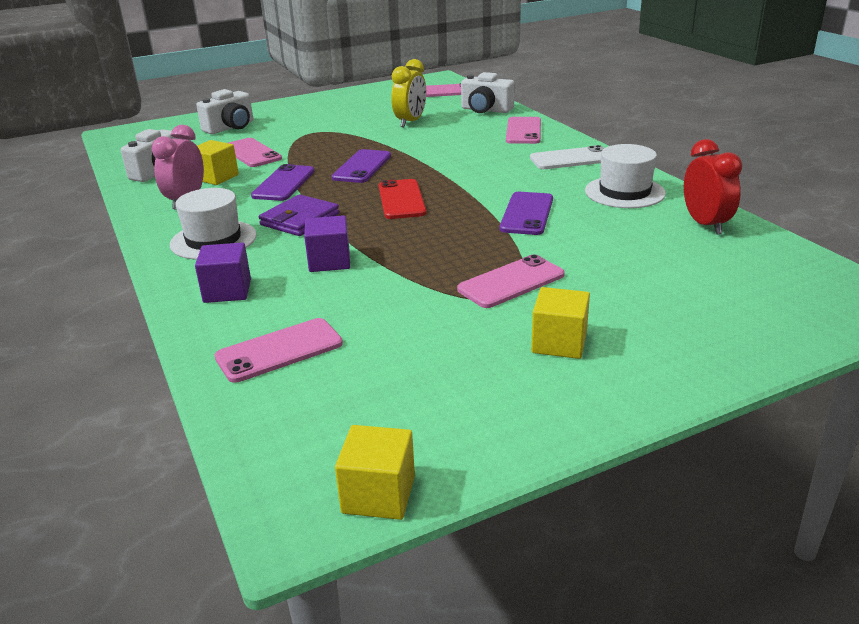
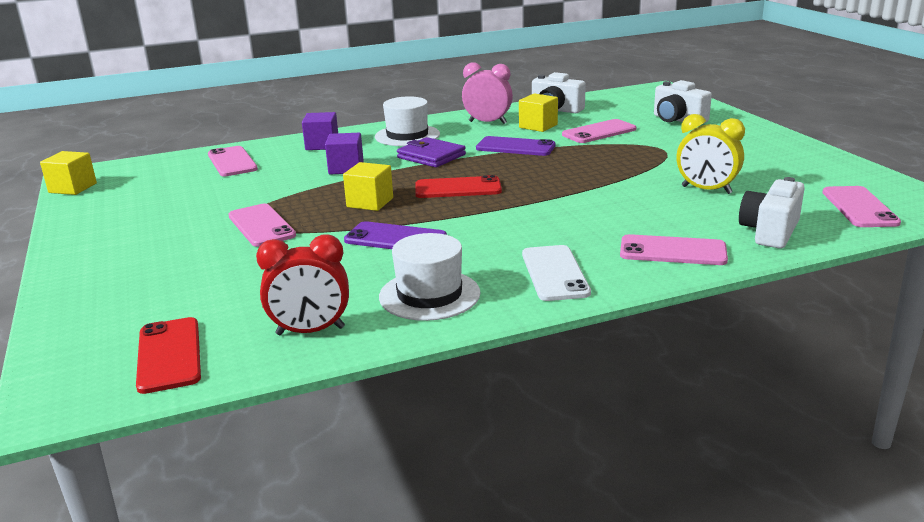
camera: 95 degrees right, 5 degrees down
purple phone [332,149,391,183] -> none
yellow cube [531,287,590,359] -> yellow cube moved to [343,162,393,211]
none -> red phone [136,317,201,394]

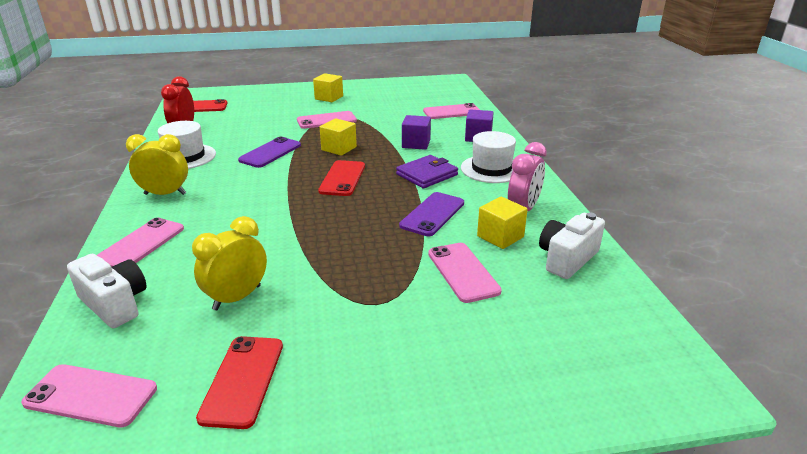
camera: 100 degrees right, 5 degrees up
yellow cube [40,151,97,195] -> yellow cube moved to [313,73,343,102]
white phone [522,245,591,301] -> yellow clock [126,134,188,195]
white camera [654,80,712,124] -> none
none -> red phone [196,336,283,429]

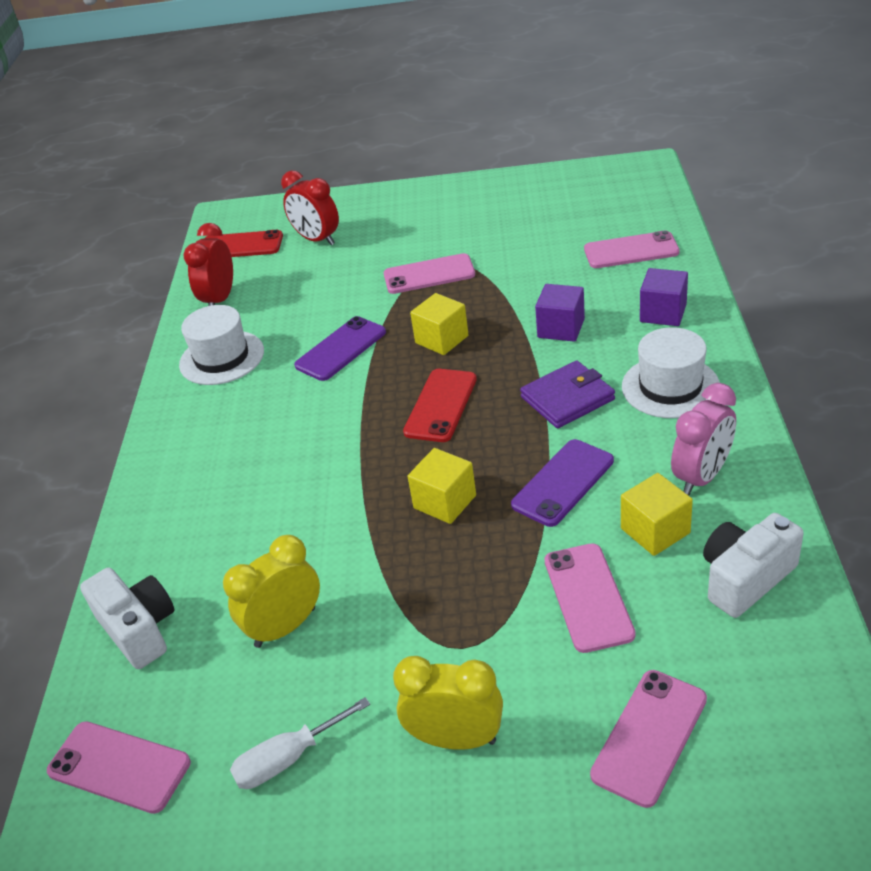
camera: 15 degrees right, 10 degrees up
pink phone [97,218,184,267] -> pink phone moved to [590,670,707,808]
yellow clock [126,134,188,195] -> yellow clock moved to [393,656,503,750]
red phone [196,336,283,429] -> white screwdriver [230,697,370,789]
yellow cube [313,73,343,102] -> yellow cube moved to [408,448,476,524]
none -> red clock [281,171,339,245]

